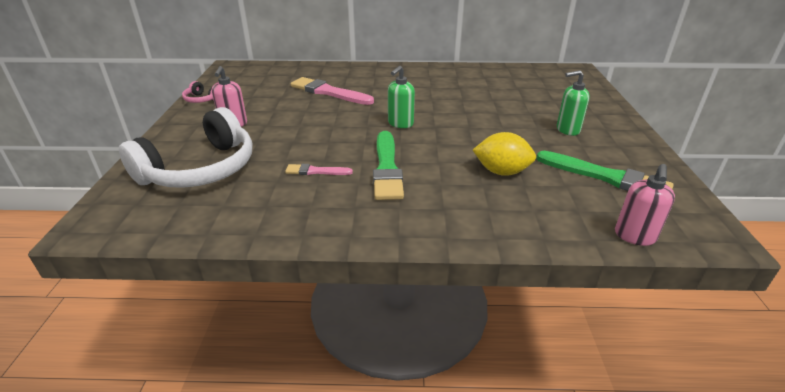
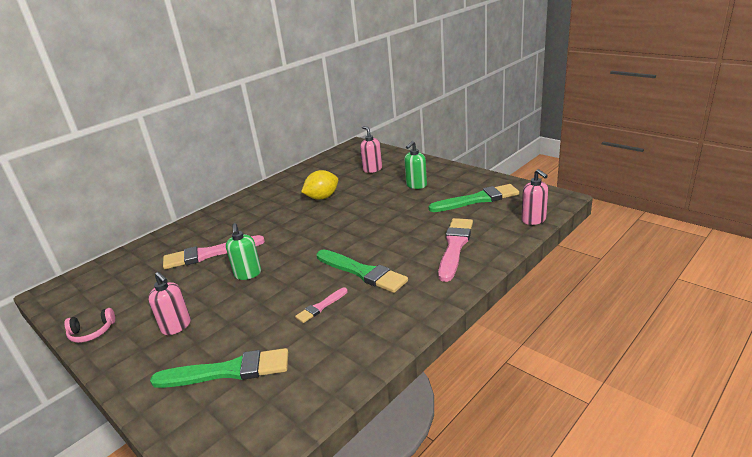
camera: 45 degrees left, 5 degrees down
white headphones [119,107,252,188] -> green brush [150,348,288,388]
green soap dispenser [388,66,415,128] -> green soap dispenser moved to [226,223,261,280]
yellow lemon [473,132,536,176] -> yellow lemon moved to [301,170,338,200]
none -> pink soap dispenser [360,126,382,173]
none -> pink brush [438,218,473,282]

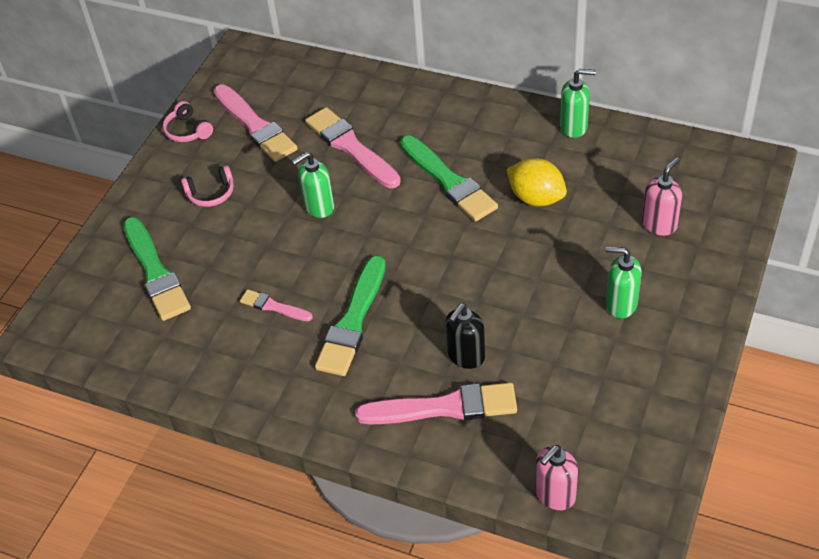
camera: 70 degrees right, 20 degrees up
pink soap dispenser [148,272,191,335] -> pink headphones [181,165,234,207]
green brush [429,184,519,212] -> green brush moved to [400,136,498,221]
none -> pink brush [214,84,298,162]
none -> black soap dispenser [445,304,485,369]
none -> green soap dispenser [560,69,596,138]

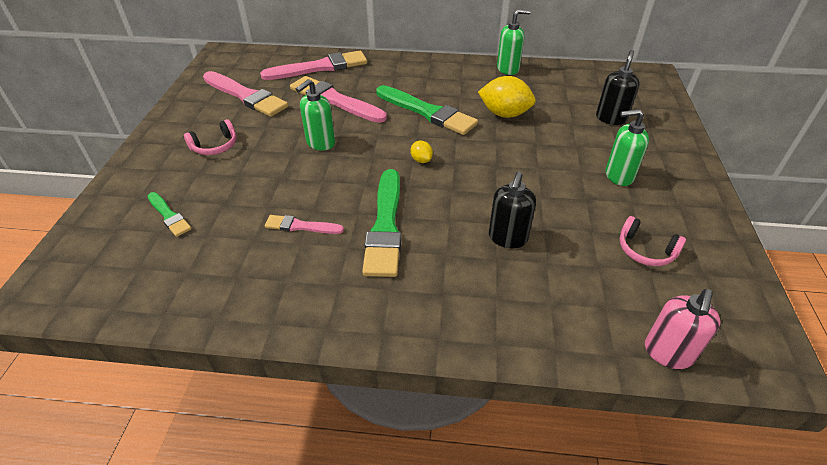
camera: 20 degrees left, 5 degrees down
green brush [123,217,191,321] -> green brush [148,192,192,237], size x0.52
pink headphones [163,101,213,142] -> pink headphones moved to [620,216,686,266]
pink brush [355,383,517,425] -> pink brush moved to [260,51,367,80]
pink soap dispenser [642,157,682,236] -> black soap dispenser [596,50,639,125]
none -> yellow lemon [410,141,433,163]

